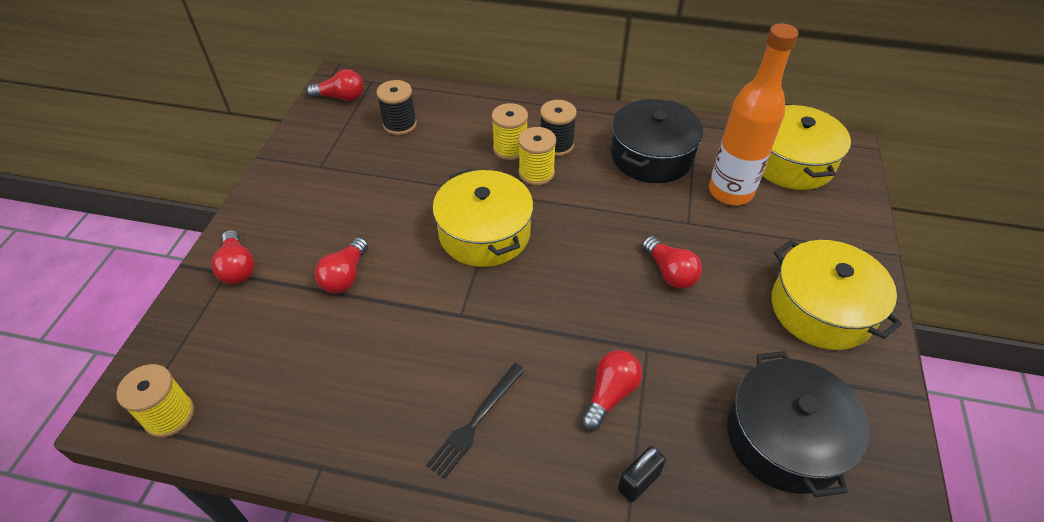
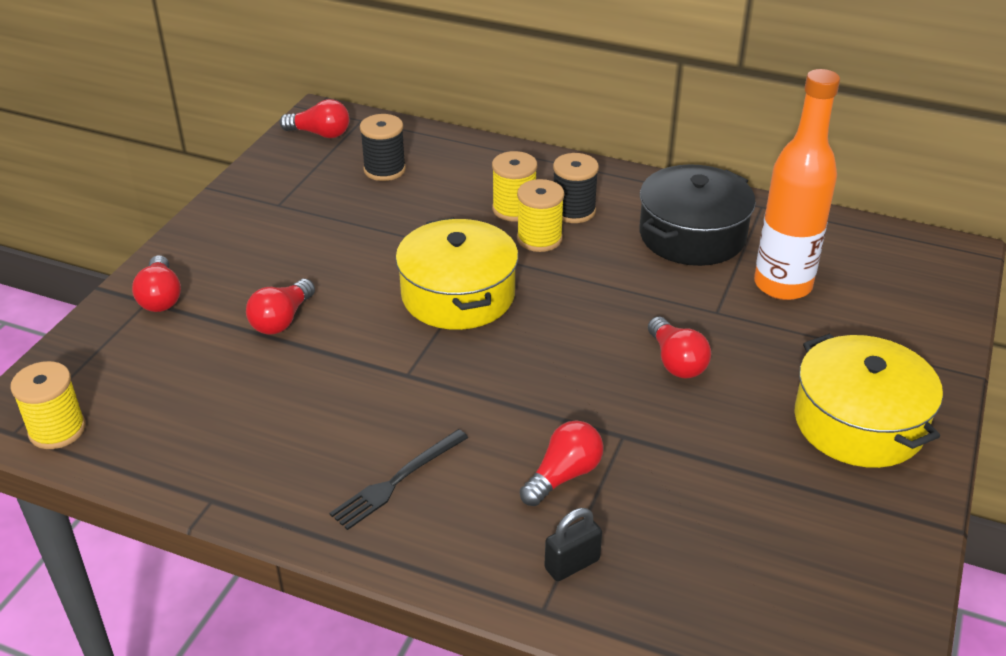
camera: 10 degrees right, 10 degrees down
black pot [727,351,870,497] -> none
yellow pot [762,104,851,190] -> none

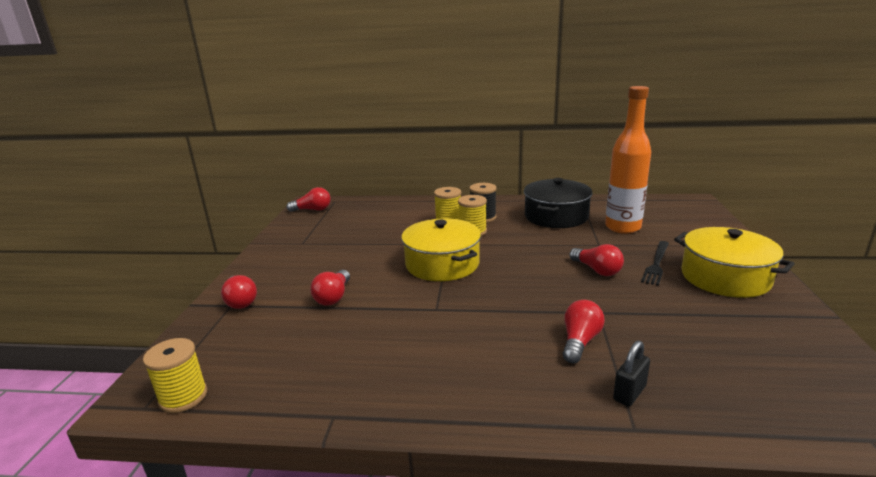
camera: 15 degrees left, 15 degrees down
black fork [330,429,468,530] -> black fork moved to [641,241,669,286]
black spool [360,114,406,181] -> none

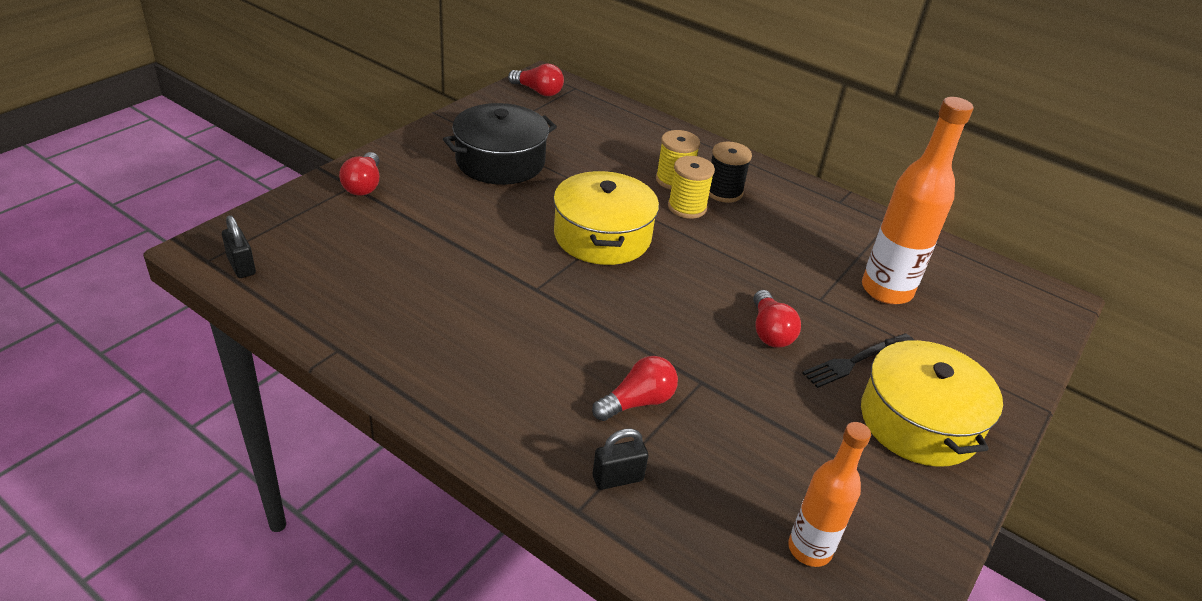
camera: 25 degrees right, 15 degrees up
yellow spool [143,338,207,413] -> black padlock [222,215,256,278]
red light bulb [310,270,350,306] -> none
black pot [524,178,593,228] -> black pot moved to [443,103,557,185]
none -> orange bottle [788,422,871,567]

